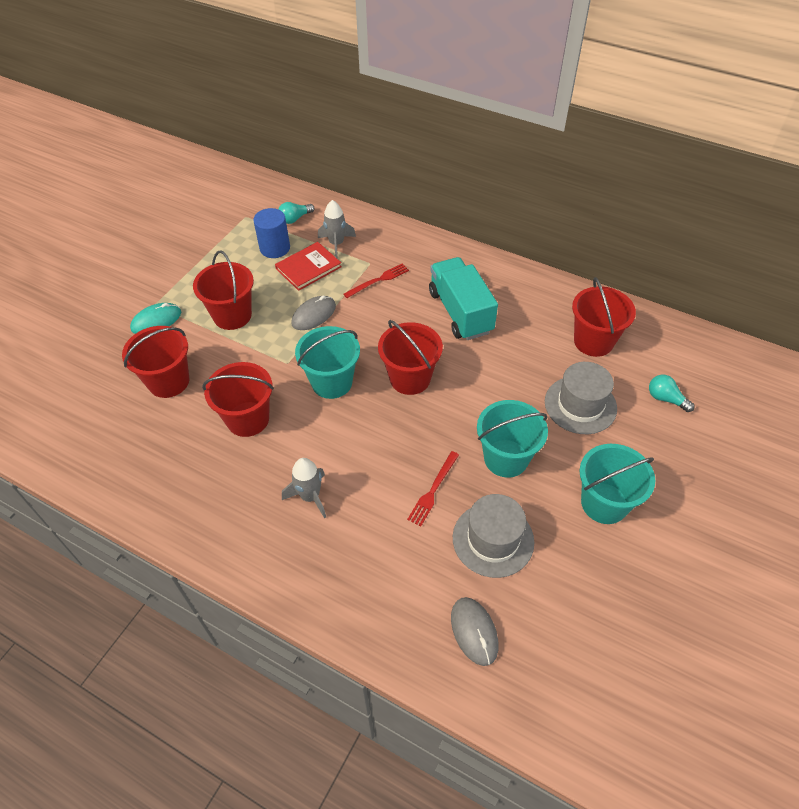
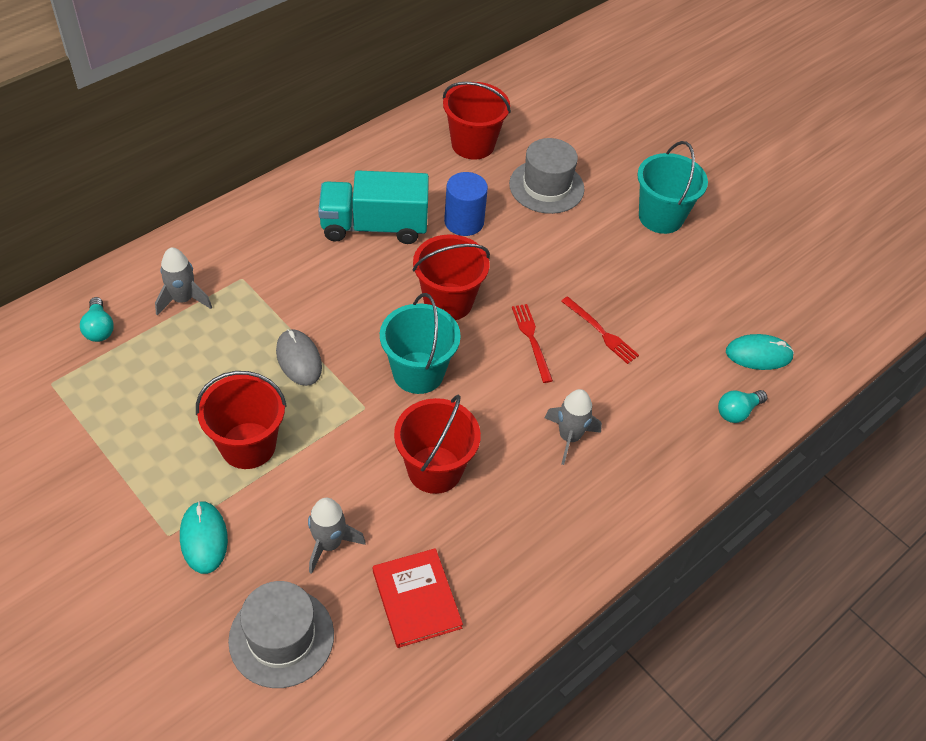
camera: 75 degrees left, 0 degrees up
red bucket [122,326,189,398] -> grey rocket [308,498,366,574]
blue cylinder [253,208,290,258] -> blue cylinder moved to [444,172,488,236]
red book [275,242,342,291] -> red book moved to [373,548,463,648]
red fork [343,264,409,298] -> red fork moved to [512,304,553,383]
grey mouse [451,597,498,666] -> turquoise mouse [726,334,794,370]
grey hat [453,494,534,578] -> grey hat moved to [228,581,334,688]
turquoise bucket [477,400,548,478] -> none
turquoise light bulb [649,375,695,412] -> turquoise light bulb moved to [718,390,767,423]

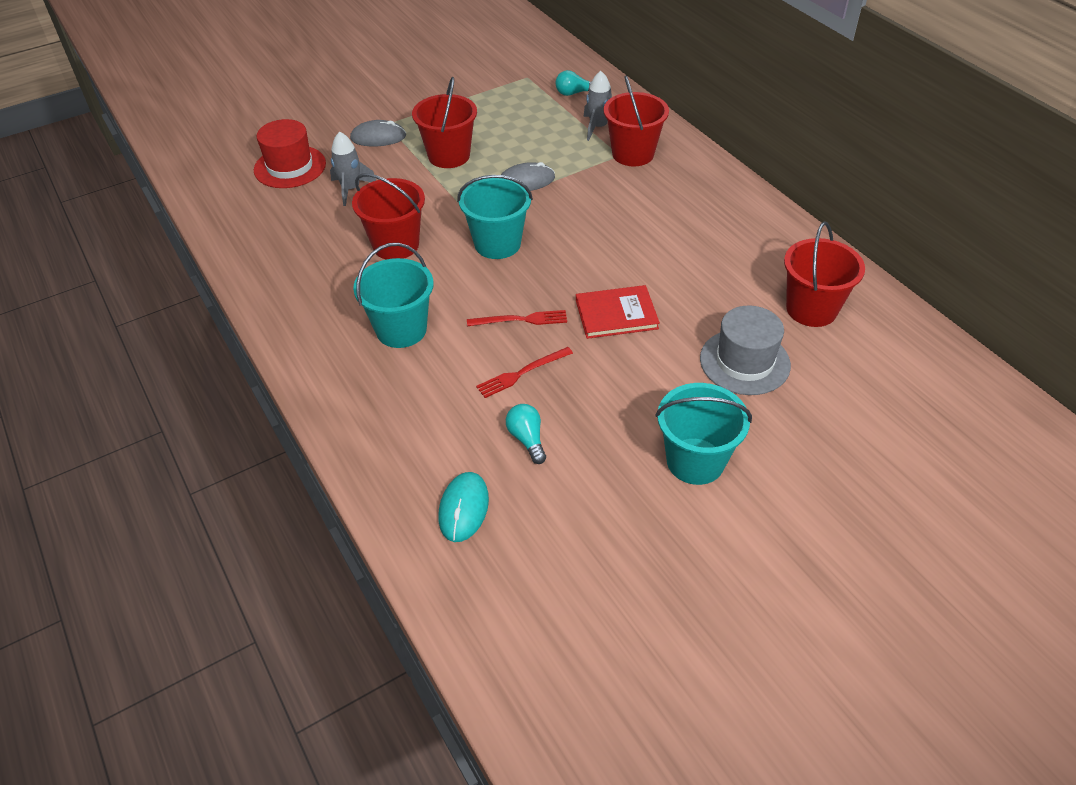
camera: 105 degrees right, 5 degrees down
turquoise mouse [180,501,228,574] -> grey mouse [350,120,406,146]
grey hat [228,581,334,688] -> red hat [254,119,326,188]
turquoise truck [318,170,429,244] -> none
red book [373,548,463,648] -> red book moved to [576,285,660,339]
red bucket [413,234,490,320] -> red bucket moved to [604,76,669,166]
blue cylinder [444,172,488,236] -> none
grey rocket [545,389,602,465] -> turquoise bucket [353,243,434,348]
turquoise light bulb [718,390,767,423] -> turquoise light bulb moved to [506,404,546,464]

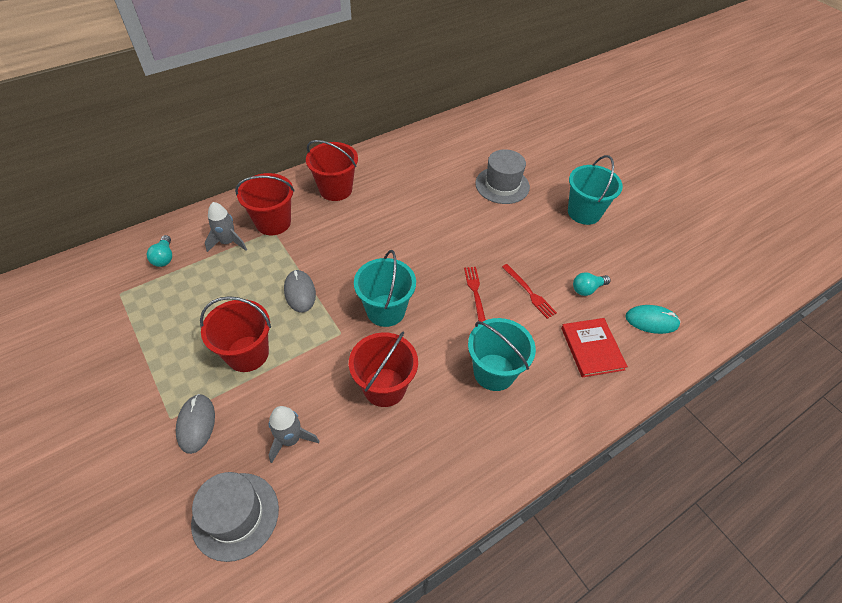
camera: 95 degrees left, 5 degrees up
red hat [254,119,326,188] -> grey hat [191,472,279,562]
red book [576,285,660,339] -> red book moved to [561,318,628,378]
red bucket [784,222,865,327] -> red bucket moved to [306,140,358,201]

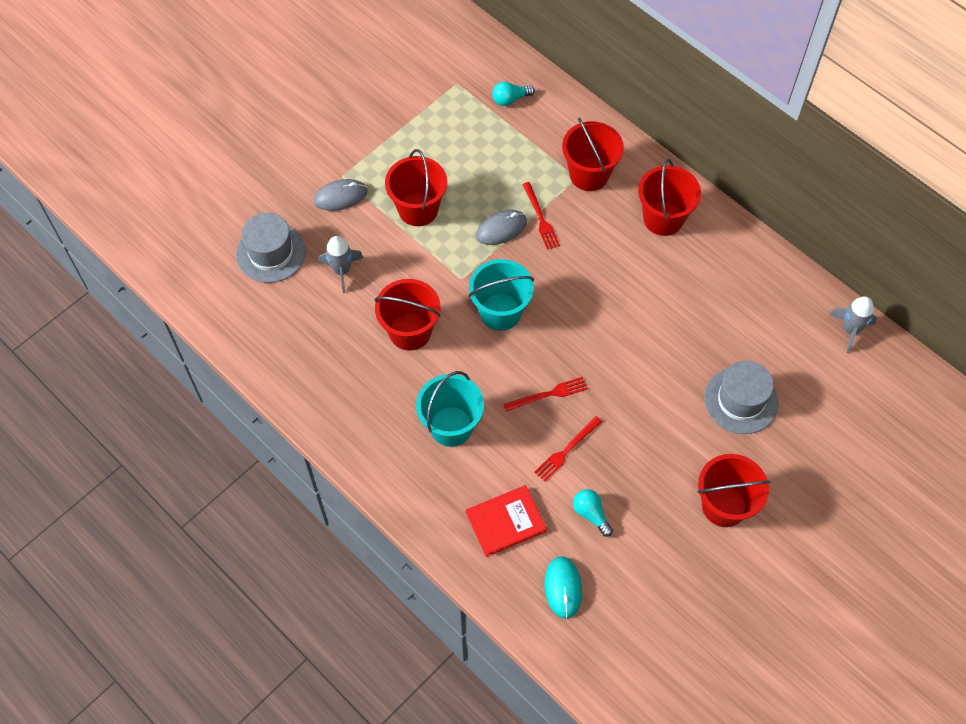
camera: 80 degrees right, 10 degrees up
grey rocket [205,202,247,252] -> grey rocket moved to [829,296,877,353]
turquoise bucket [568,155,623,225] -> red bucket [698,454,770,527]
none -> red fork [522,182,560,250]

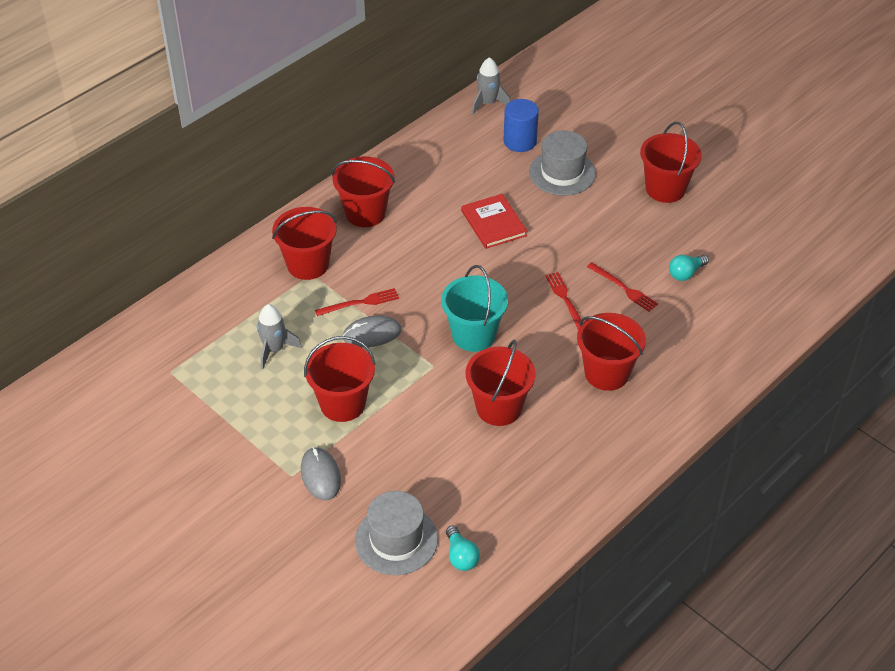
camera: 90 degrees left, 15 degrees down
grey rocket [318,236,363,293] -> grey rocket moved to [257,304,302,370]
turquoise bucket [416,371,484,447] -> red bucket [577,313,646,391]
red book [466,485,547,557] -> red book moved to [461,194,527,249]
grey mouse [476,210,527,245] -> grey mouse turned 75 degrees counterclockwise [343,316,401,347]
turquoise light bulb [492,82,535,106] -> turquoise light bulb moved to [446,526,480,571]
turquoise mouse [545,556,582,619] -> none
none -> blue cylinder [503,99,539,152]

